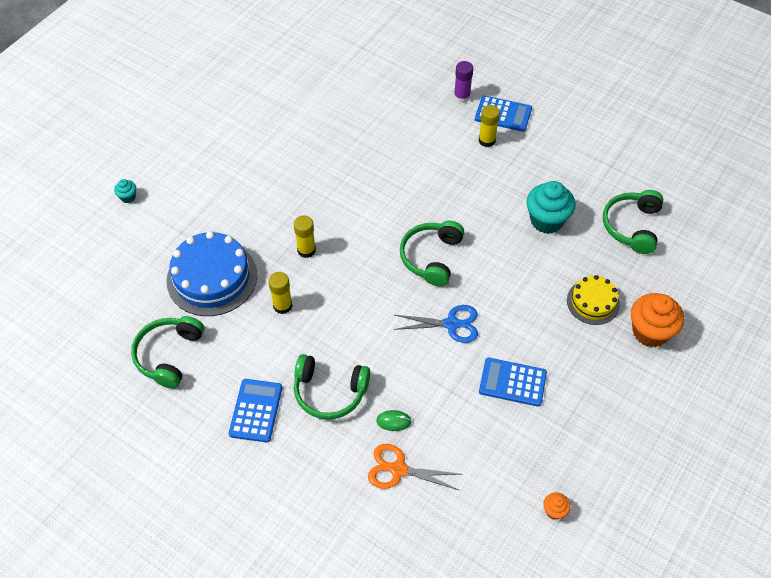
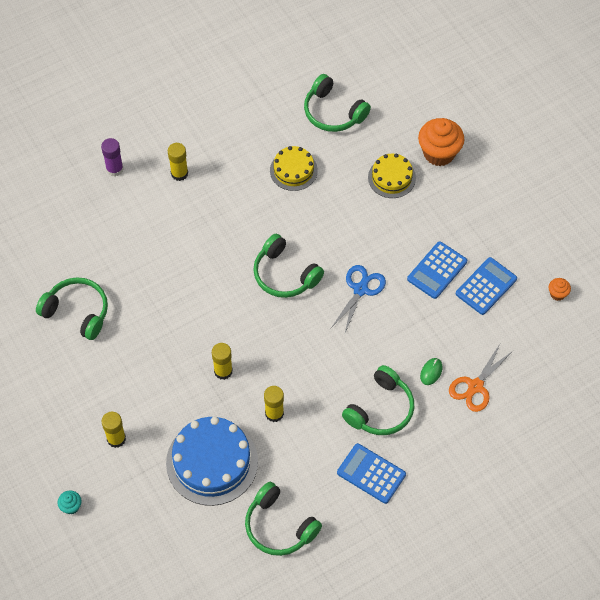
camera: 65 degrees left, 5 degrees up
blue calculator [475,95,532,132] -> blue calculator moved to [456,257,517,315]
turquoise cupcake [526,181,575,234] -> yellow cake [270,146,318,191]
none -> green headphones [36,277,108,340]
none -> yellow glue stick [102,412,126,448]

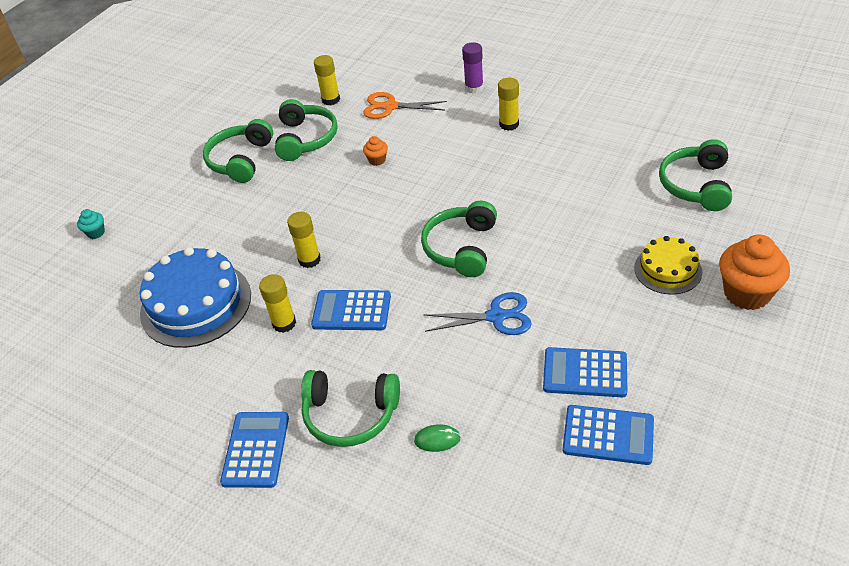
camera: 65 degrees right, 15 degrees down
yellow glue stick [102,412,126,448] -> yellow glue stick moved to [314,55,340,105]
green headphones [245,482,322,556] -> green headphones moved to [203,119,273,183]
yellow cake [270,146,318,191] -> none
orange scissors [449,344,514,412] -> orange scissors moved to [363,92,447,119]
orange cupcake [549,278,571,301] -> orange cupcake moved to [363,136,388,166]
none -> blue calculator [311,290,391,330]

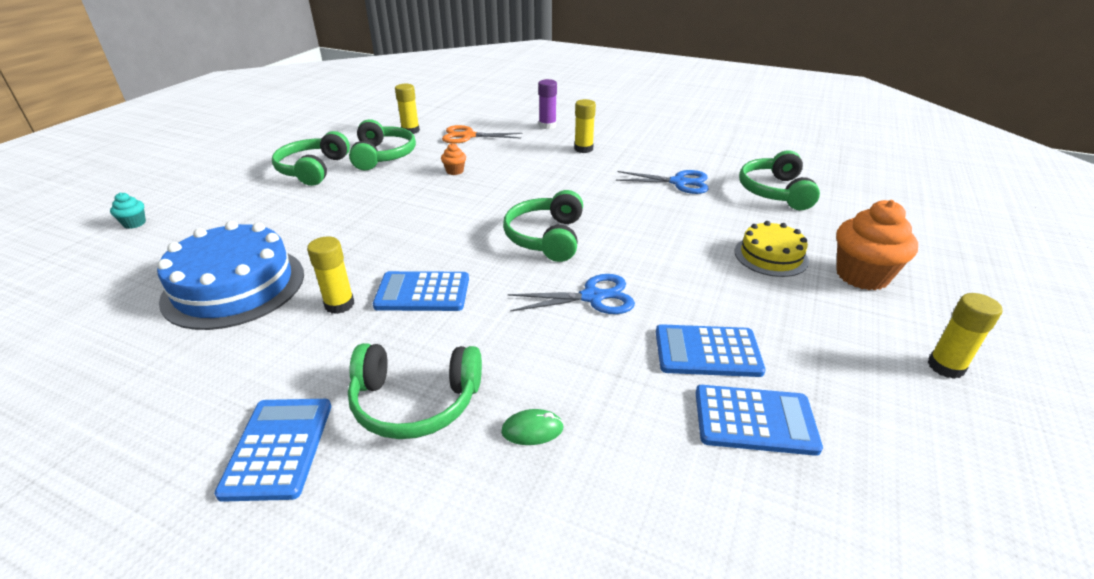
camera: 10 degrees left, 10 degrees down
yellow glue stick [287,212,321,268] -> yellow glue stick moved to [928,293,1003,379]
none -> blue scissors [616,170,709,194]

